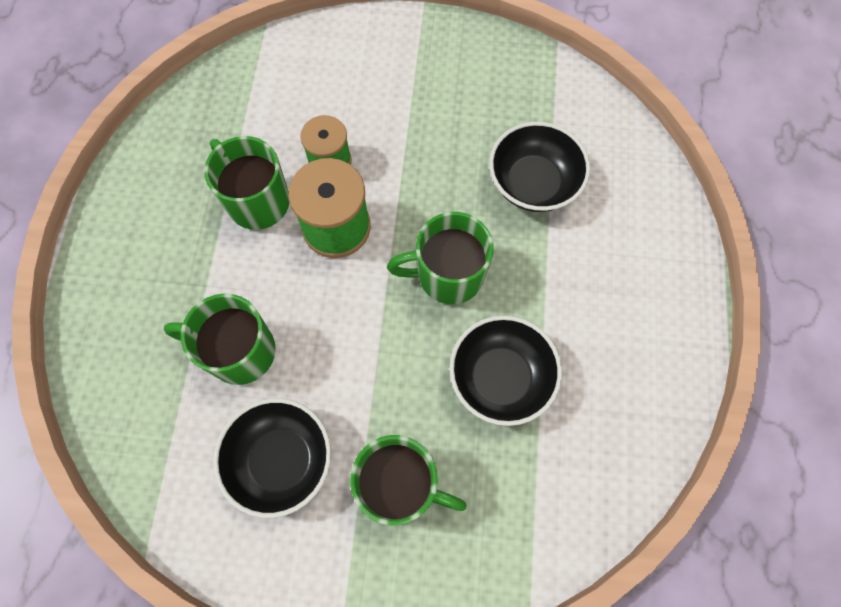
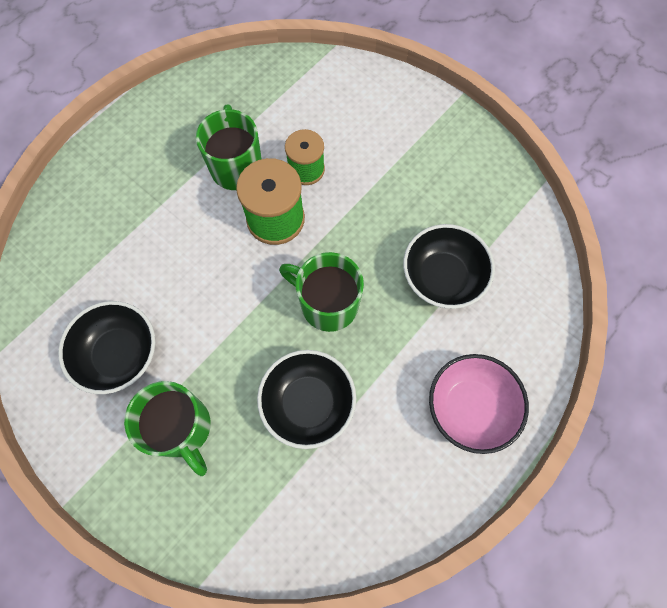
camera: 35 degrees right, 0 degrees up
green mug [164,294,276,385] -> none
none -> pink bowl [429,354,529,454]

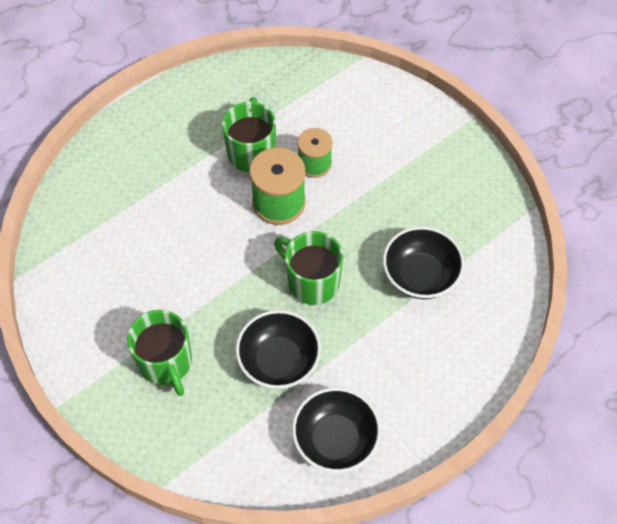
camera: 10 degrees right, 10 degrees down
black bowl [58,301,155,394] -> black bowl moved to [292,387,381,473]
pink bowl [429,354,529,454] -> none

